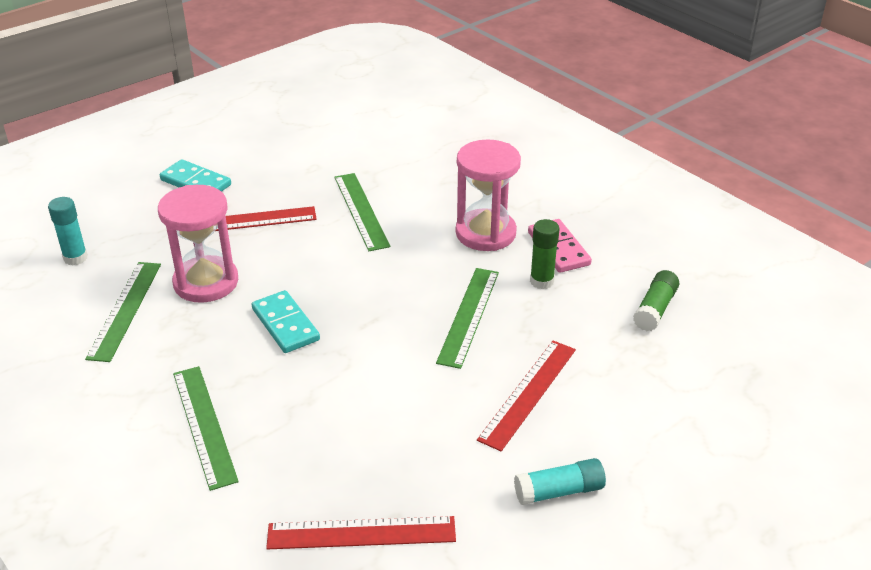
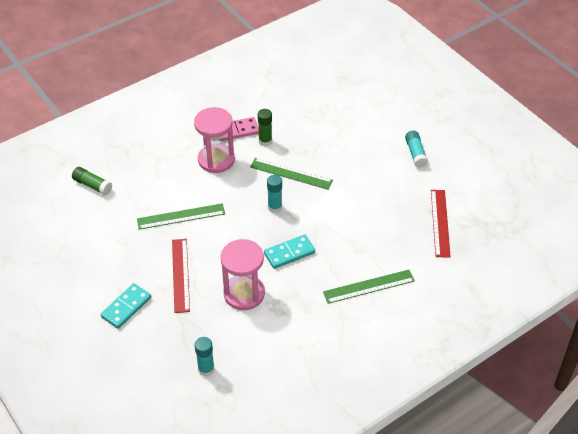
camera: 85 degrees left, 10 degrees up
green ruler [85,262,161,362] -> none
red ruler [477,341,576,451] -> none
green glue stick [633,270,679,331] -> green glue stick moved to [72,167,112,195]
none -> turquoise glue stick [267,175,282,213]

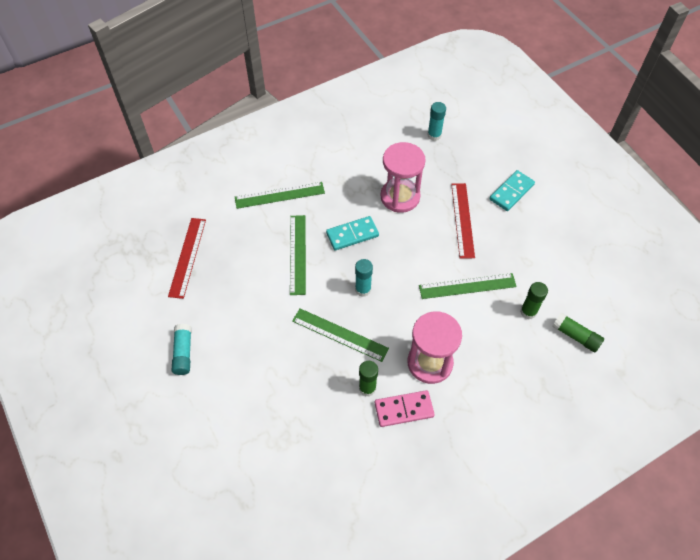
camera: 175 degrees left, 10 degrees up
none -> green ruler [290,215,306,295]
none -> green glue stick [520,282,548,319]

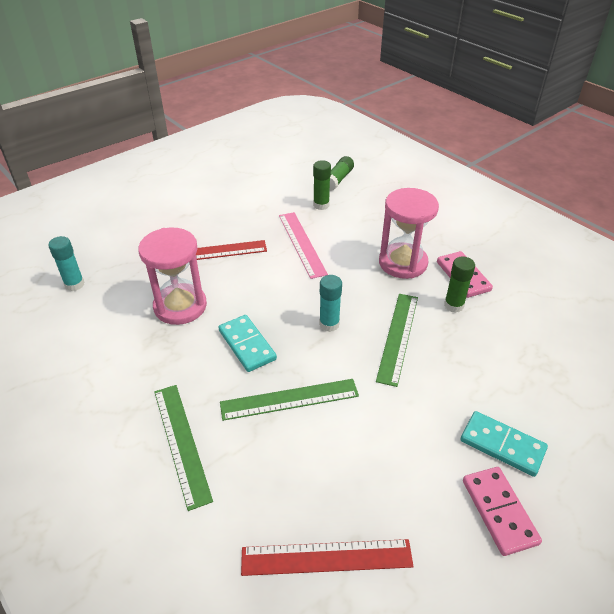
camera: 100 degrees left, 15 degrees down
turquoise glue stick [171,324,192,375] -> pink domino [463,467,542,556]
green ruler [419,273,517,299] -> pink ruler [279,212,328,279]
turquoise domino [489,170,535,211] -> turquoise domino moved to [461,411,548,477]

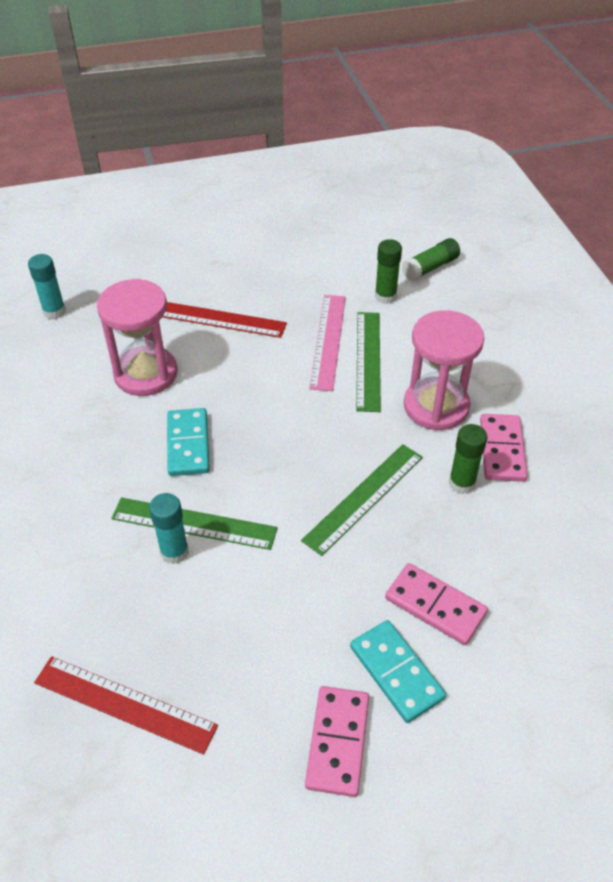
camera: 25 degrees right, 5 degrees up
green ruler [154,385,213,511] -> green ruler moved to [356,312,381,412]
turquoise glue stick [319,275,342,332] -> turquoise glue stick moved to [149,493,189,564]
none -> pink domino [385,563,488,645]

